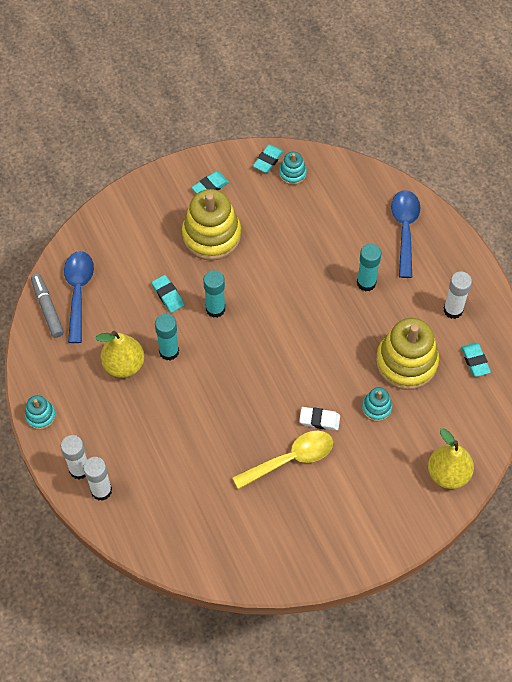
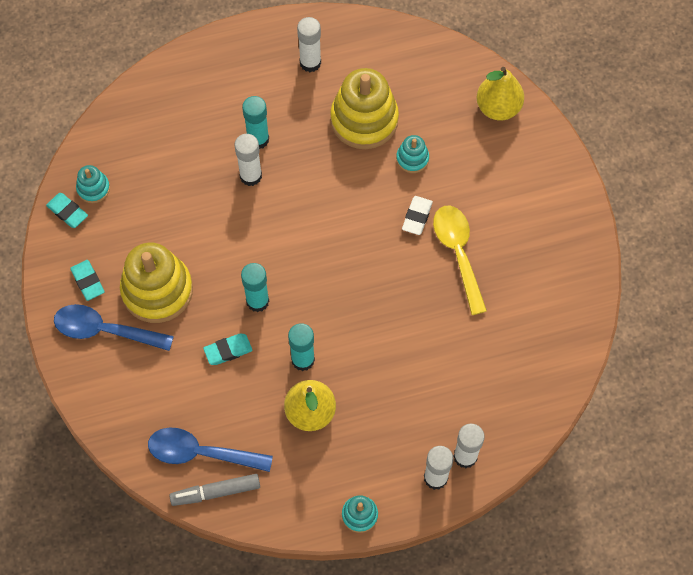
camera: 80 degrees left, 5 degrees up
blue spoon [391,190,420,278] -> blue spoon moved to [54,304,174,351]
turquoise eraser [461,343,491,377] -> none
none -> white glue stick [234,134,262,186]

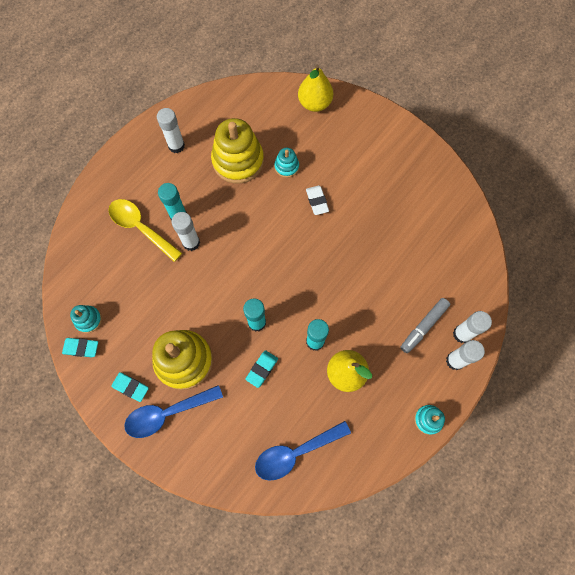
camera: 35 degrees left, 5 degrees up
grey marker [169,474,260,506] -> grey marker moved to [400,298,450,353]
yellow spoon [433,206,487,315] -> yellow spoon moved to [108,199,182,262]

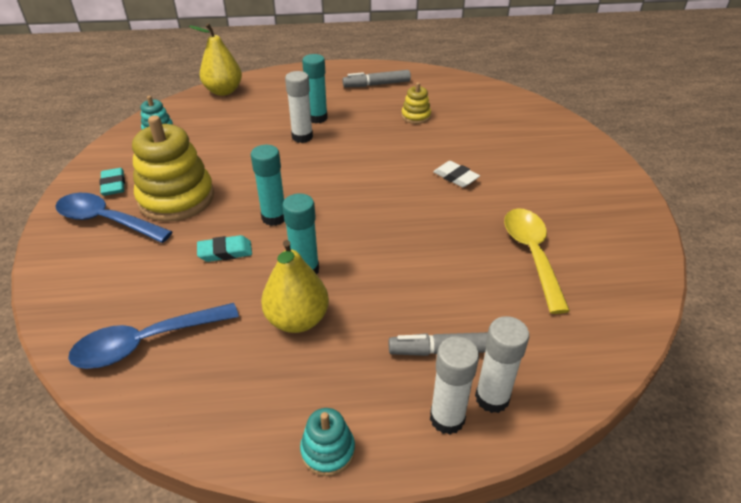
camera: 45 degrees right, 30 degrees down
turquoise eraser [62,338,98,357] -> none
yellow spoon [108,199,182,262] -> yellow spoon moved to [504,208,570,314]
white glue stick [157,108,185,153] -> grey marker [343,70,411,87]
yellow stacking toy [211,118,264,184] -> yellow stacking toy [401,82,431,124], size x0.48
blue spoon [255,421,351,481] -> blue spoon turned 45 degrees counterclockwise [68,303,239,369]
turquoise stacking toy [274,148,299,178] -> none
yellow pear [298,64,333,112] -> yellow pear moved to [189,23,242,96]
white eraser [306,185,329,215] -> white eraser turned 75 degrees counterclockwise [433,161,480,187]

